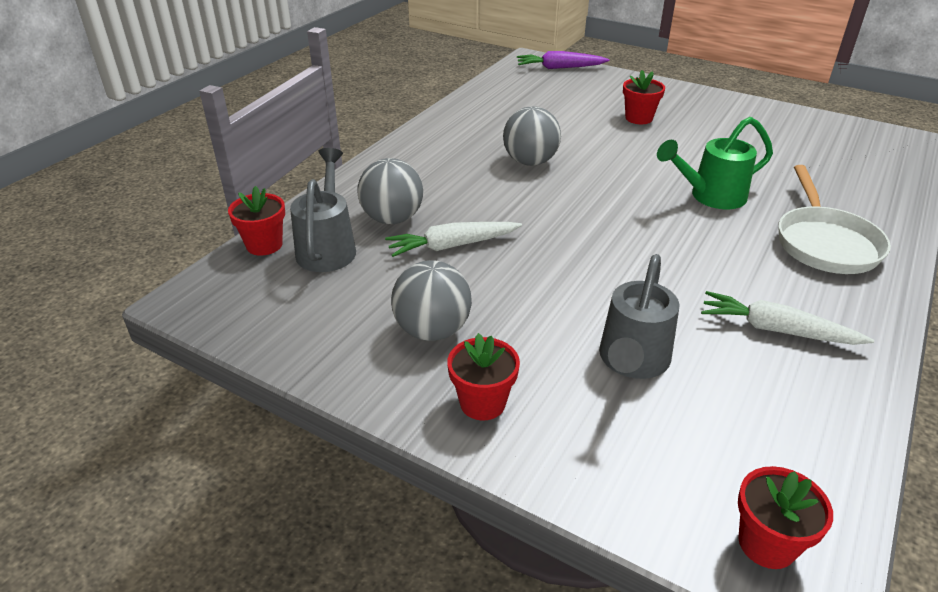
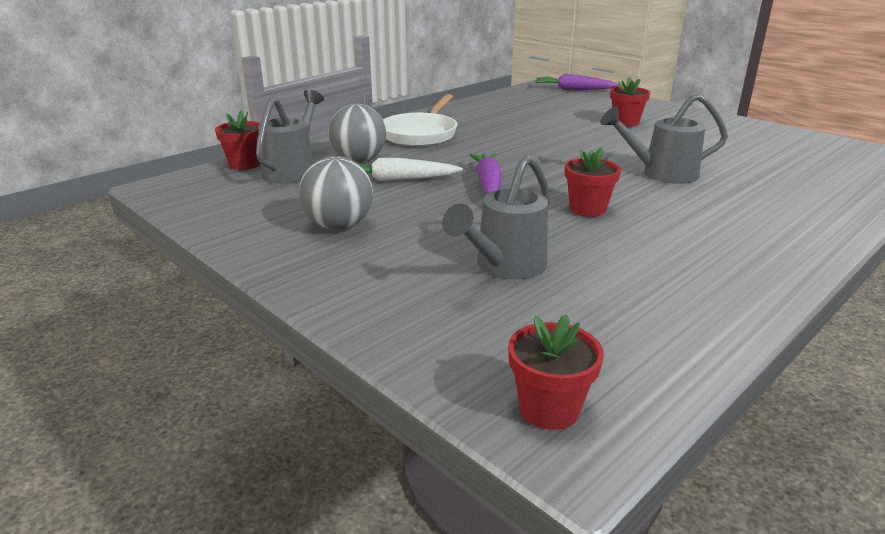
camera: 15 degrees right, 10 degrees down
red flower pot [447,333,520,420] -> red flower pot moved to [565,147,621,217]
grey ball [503,106,561,166] -> none
green watering can [657,117,773,209] -> grey watering can [600,93,728,184]
white carrot [701,291,874,345] -> none
white pan [778,165,891,274] -> white pan moved to [383,94,457,147]
none -> purple carrot [469,153,502,195]

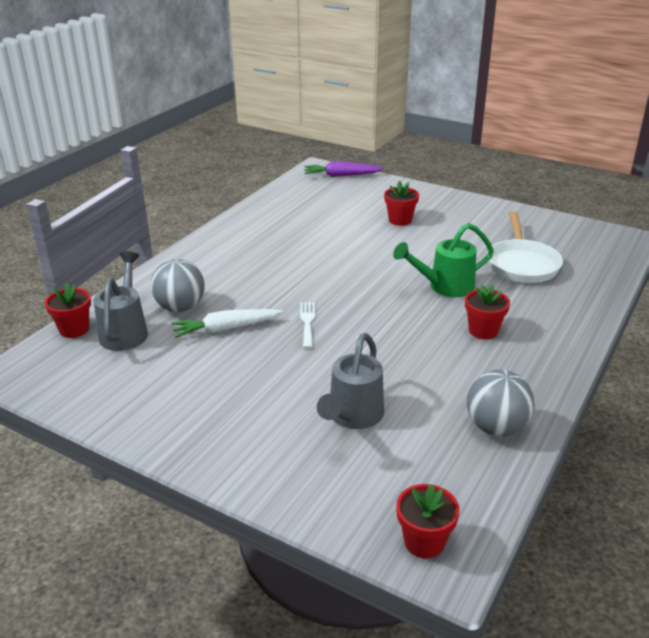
camera: 15 degrees left, 5 degrees up
grey ball [299,156,373,230] -> grey ball moved to [467,370,535,436]
white pan [383,94,457,147] -> white pan moved to [487,211,563,283]
purple carrot [469,153,502,195] -> white fork [300,302,315,348]
red flower pot [565,147,621,217] -> red flower pot moved to [465,284,510,339]
grey watering can [600,93,728,184] -> green watering can [393,223,494,297]

